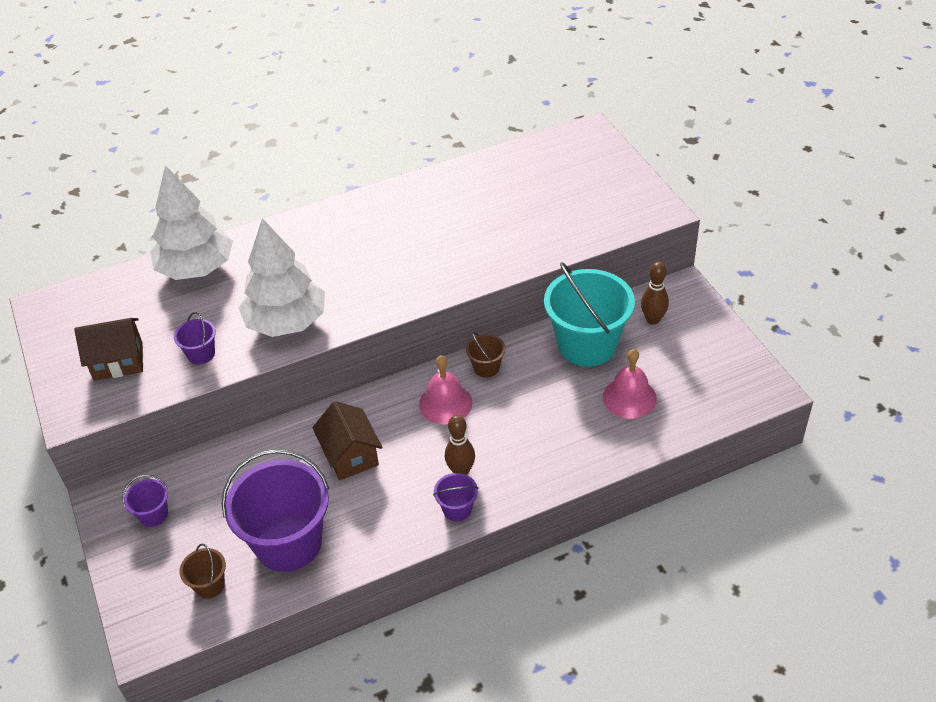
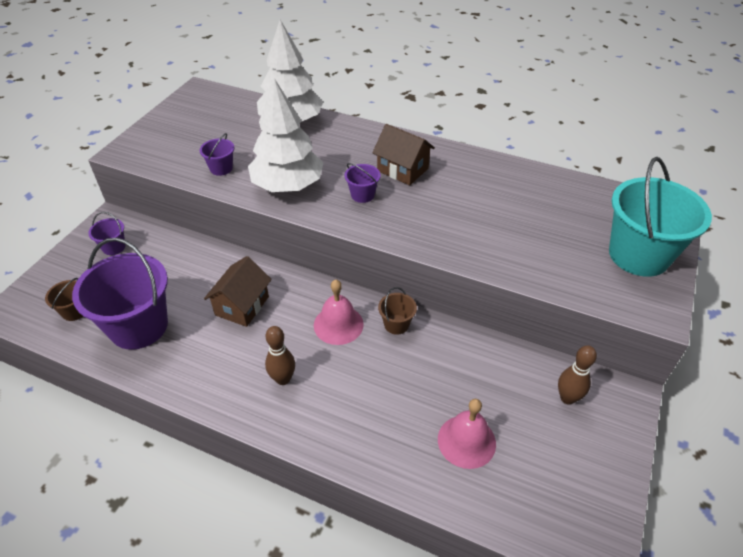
camera: 45 degrees right, 0 degrees up
brown house [74,318,143,381] -> brown house moved to [372,124,435,185]
purple bucket [433,473,478,521] -> purple bucket moved to [345,163,380,203]
turquoise bucket [544,262,635,367] -> turquoise bucket moved to [609,157,712,277]

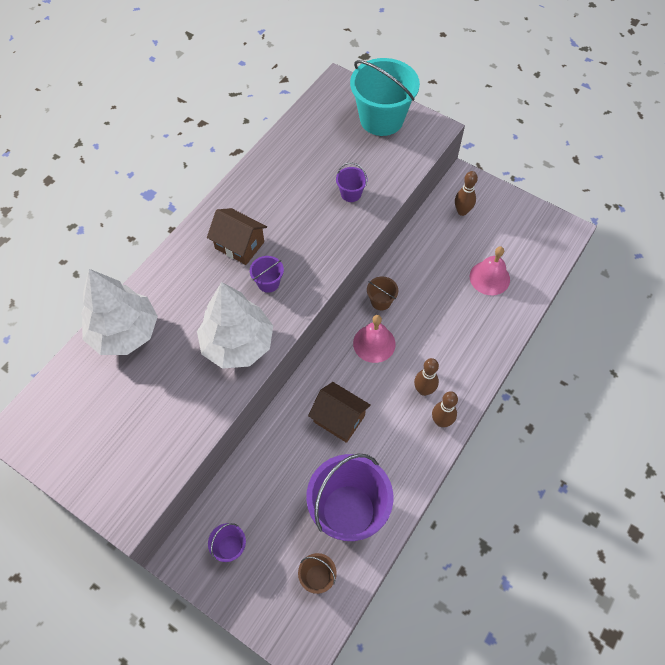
camera: 80 degrees left, 15 degrees up
purple bucket [200,133,234,176] -> purple bucket moved to [336,163,368,202]
brown house [372,124,435,185] -> brown house turned 75 degrees clockwise [207,208,267,265]
none -> brown bowling pin [432,391,458,427]

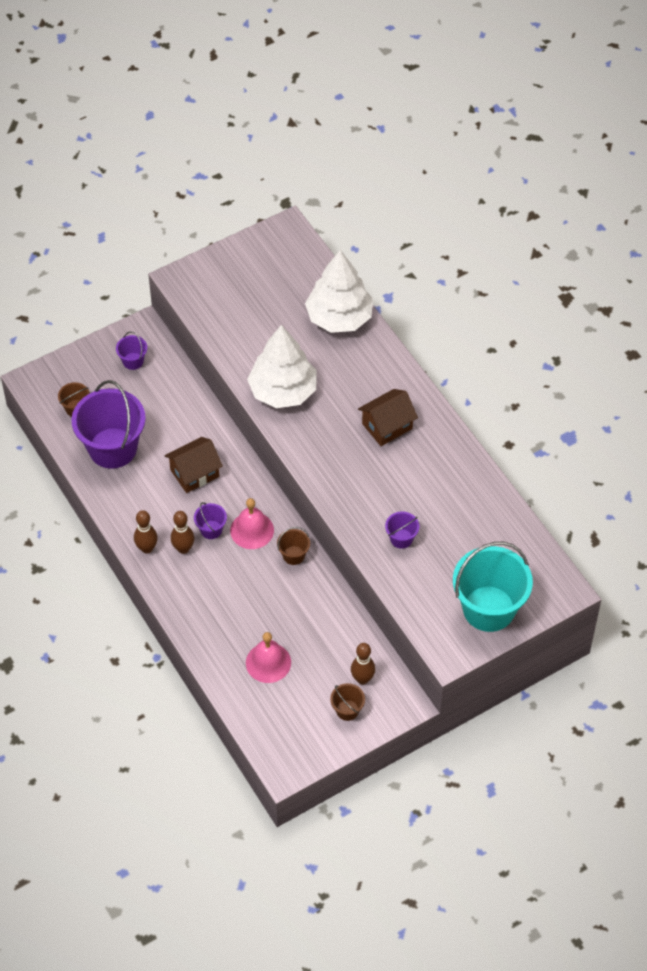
camera: 115 degrees right, 5 degrees down
purple bucket [250,256,284,293] -> purple bucket moved to [194,502,227,539]
none -> brown bucket [330,683,365,721]

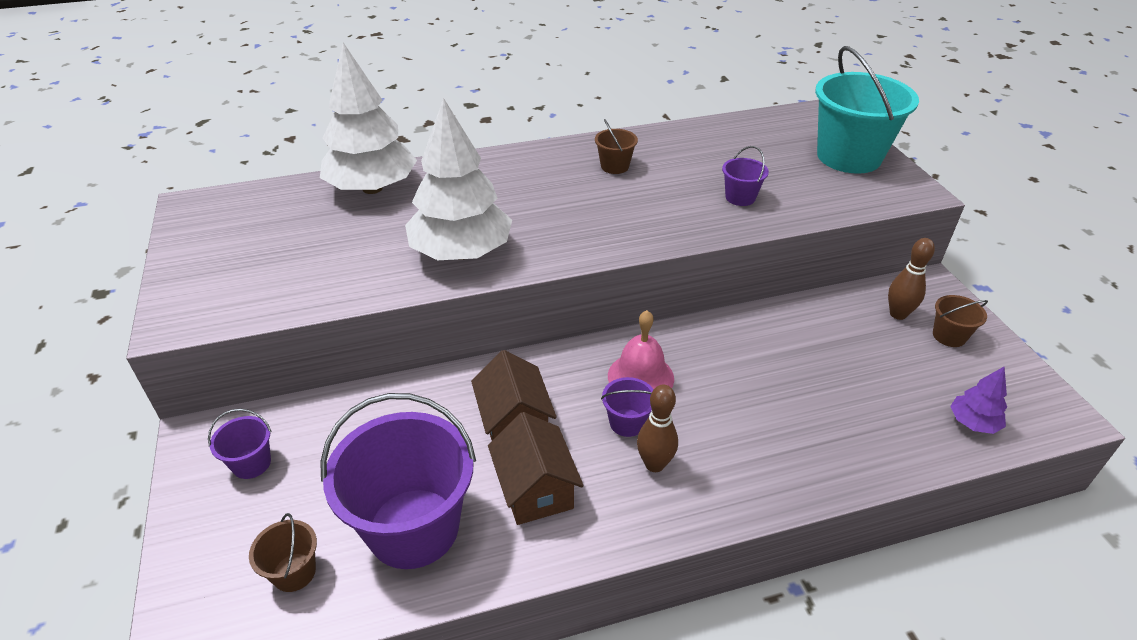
camera: 75 degrees left, 15 degrees down
brown bowling pin [134,510,158,554] -> none
pink bell [246,632,291,683] -> none
brown bucket [277,527,310,565] -> brown bucket moved to [595,119,638,174]
brown house [358,389,418,446] -> brown house moved to [488,412,584,525]
none -> purple tree [950,367,1007,434]

